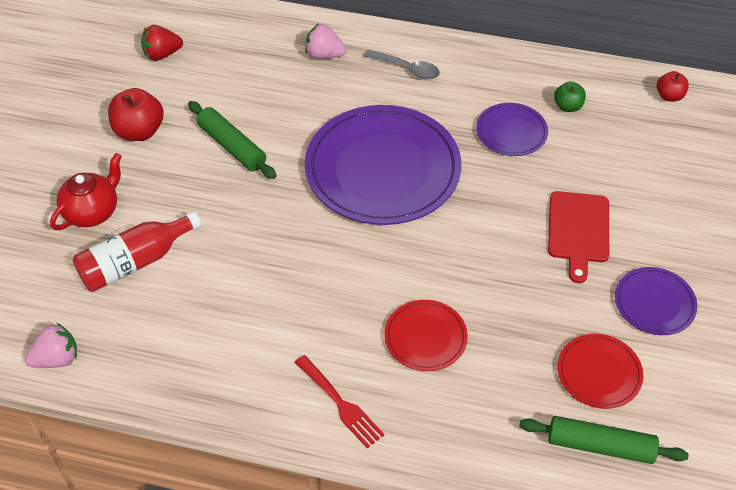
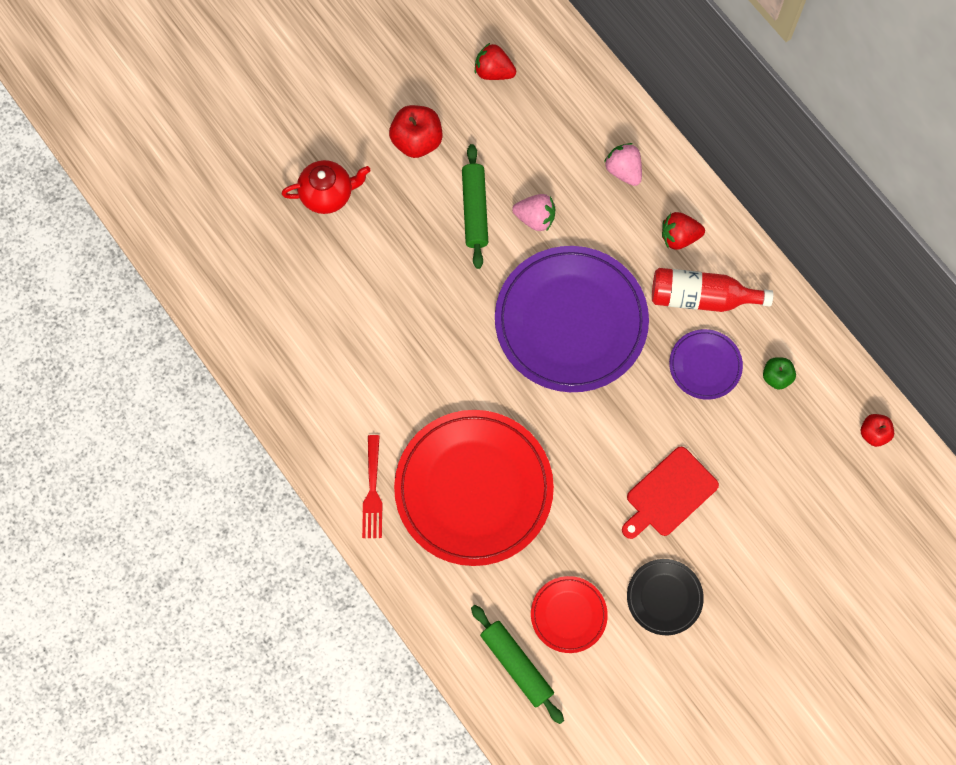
camera: 40 degrees right, 20 degrees up
pink strawberry [25,323,77,368] -> pink strawberry moved to [512,194,555,231]
red bottle [73,211,202,292] -> red bottle moved to [652,268,773,312]
grey spoon [364,50,440,80] -> red strawberry [662,212,705,250]
red plate [384,300,468,371] -> red plate [394,410,554,566], size x2.11
purple plate [615,267,697,335] -> black plate [627,559,704,635]

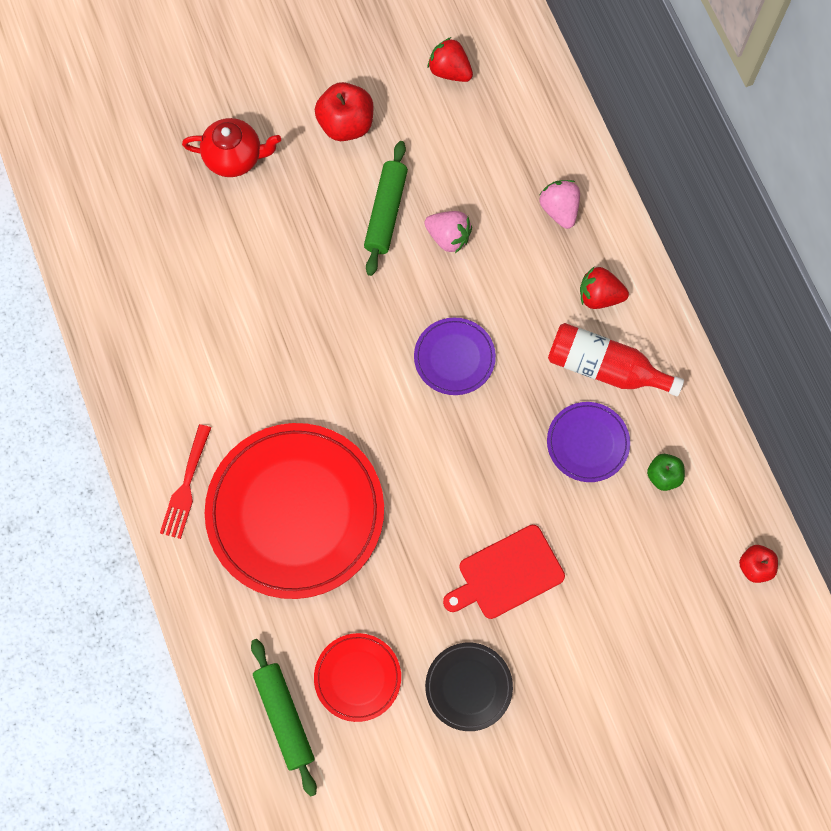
camera: 15 degrees right, 0 degrees up
purple plate [495,246,649,392] -> purple plate [414,318,496,395], size x0.47

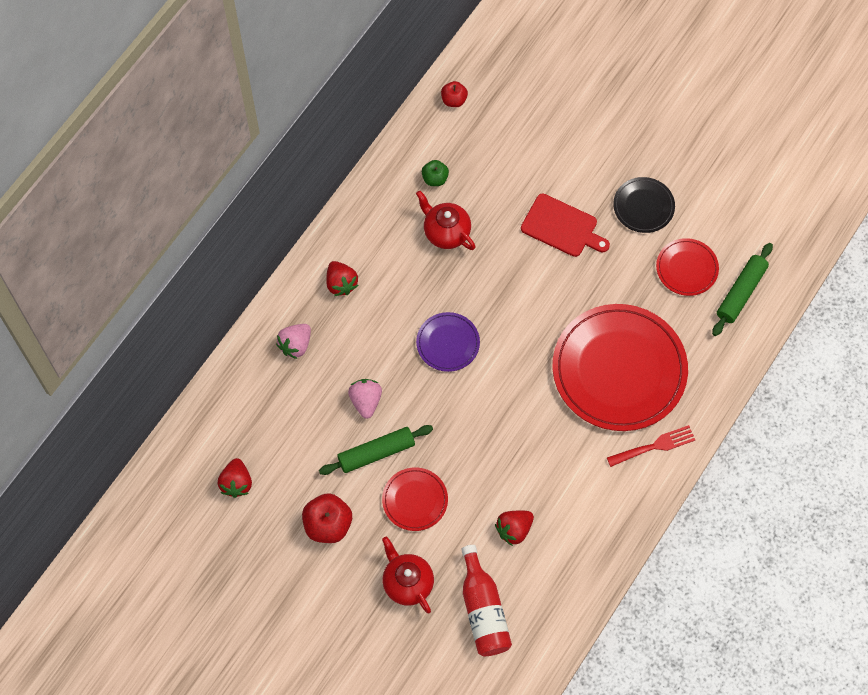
camera: 125 degrees left, 5 degrees down
purple plate [547,402,630,482] -> red teapot [416,191,475,250]
red bottle [548,323,684,396] -> red bottle moved to [461,545,512,656]
none -> red plate [382,467,448,531]
none -> red strawberry [495,511,534,546]

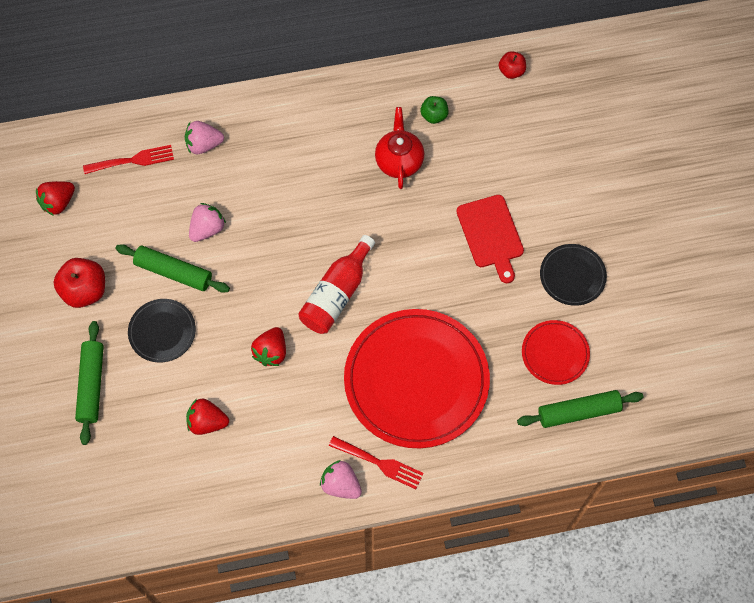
camera: 45 degrees right, 0 degrees up
red strawberry [326,261,358,296] -> red strawberry moved to [251,327,286,366]
red plate [382,467,448,531] -> black plate [128,299,196,363]
red teapot [382,537,434,613] -> green rolling pin [75,321,104,445]
purple plate [416,312,480,372] -> none
red bottle [461,545,512,656] -> red bottle moved to [298,235,375,334]
none -> red fork [83,145,174,174]
none -> pink strawberry [320,460,362,499]

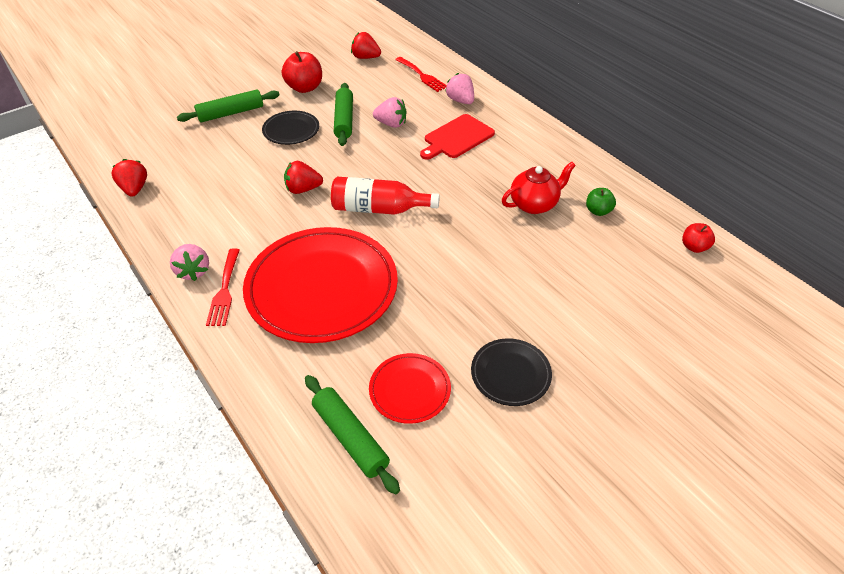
camera: 65 degrees right, 20 degrees down
red strawberry [186,399,229,435] -> red strawberry moved to [112,159,147,197]
pink strawberry [320,460,362,499] -> pink strawberry turned 150 degrees clockwise [170,244,209,281]
red cutting board [456,195,524,283] -> red cutting board moved to [420,114,495,160]

